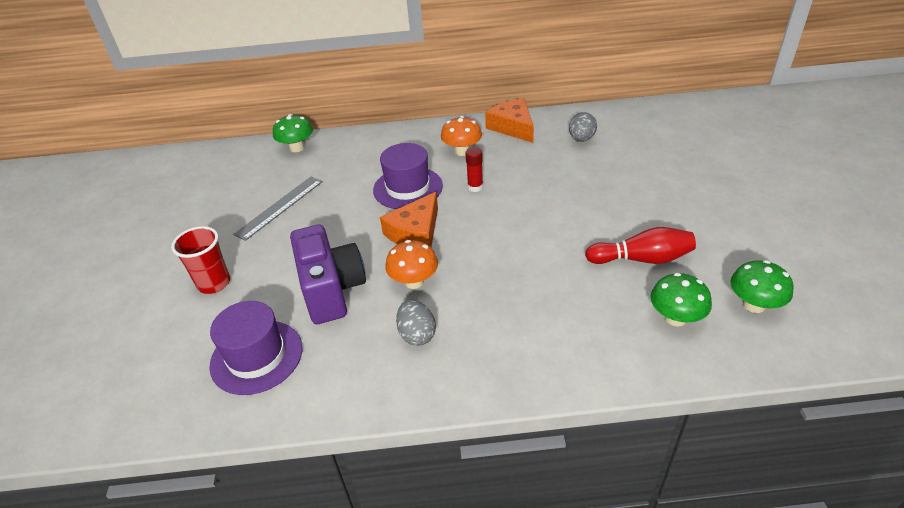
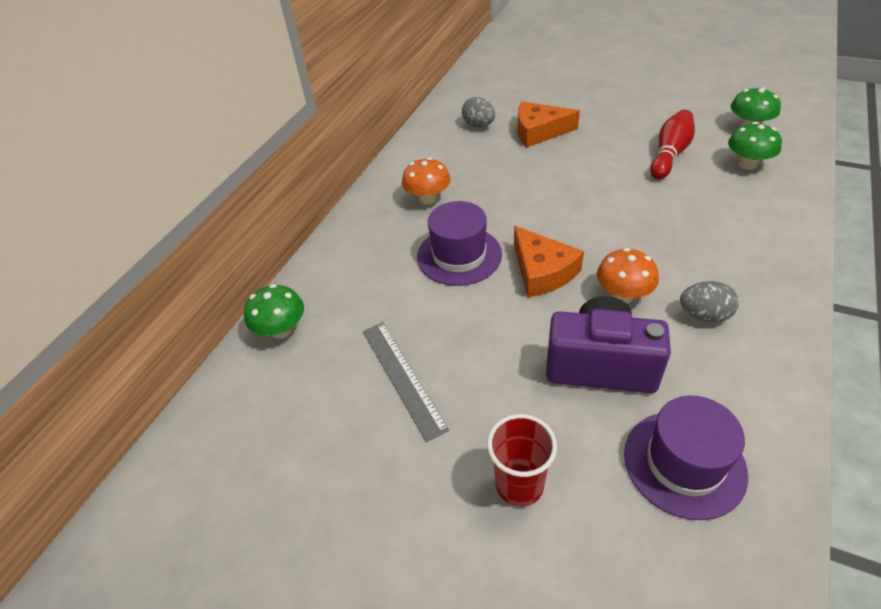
camera: 60 degrees left, 5 degrees up
red glue stick [465,147,483,192] -> none
orange cheese [485,98,534,143] -> orange cheese moved to [517,101,580,147]

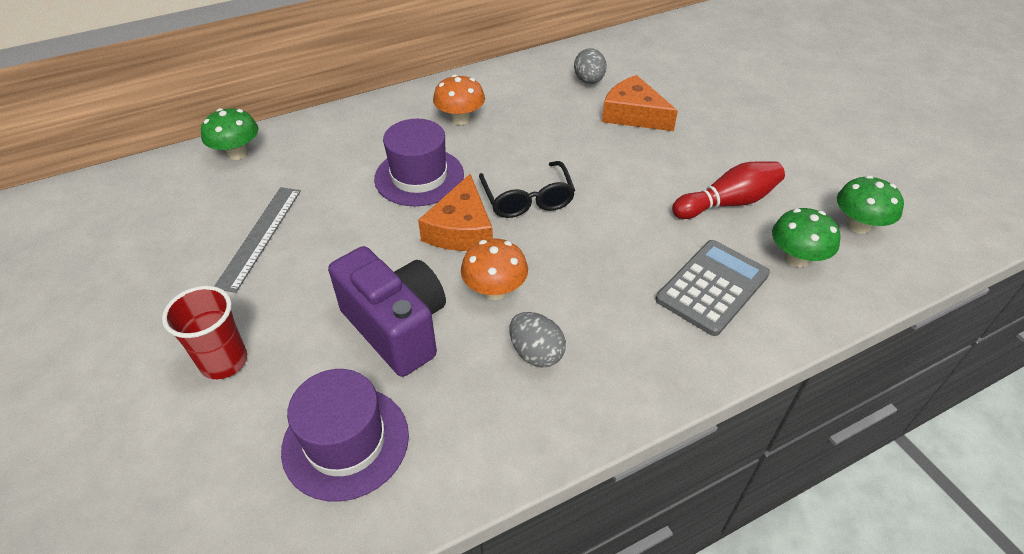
camera: 35 degrees right, 0 degrees up
none -> black glasses [479,161,575,218]
none -> grey calculator [656,240,770,336]

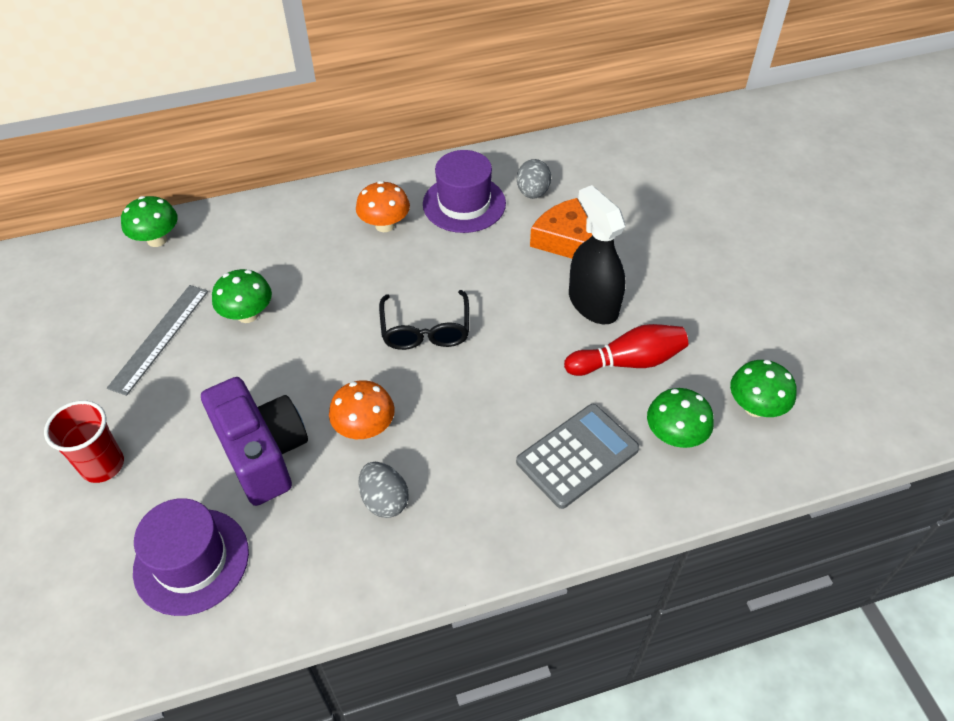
camera: 10 degrees right, 5 degrees up
purple hat [374,119,464,206] -> purple hat moved to [423,150,506,233]
orange cheese [418,174,493,251] -> none
none -> green mushroom [212,269,272,323]
none -> black spray bottle [569,185,626,324]

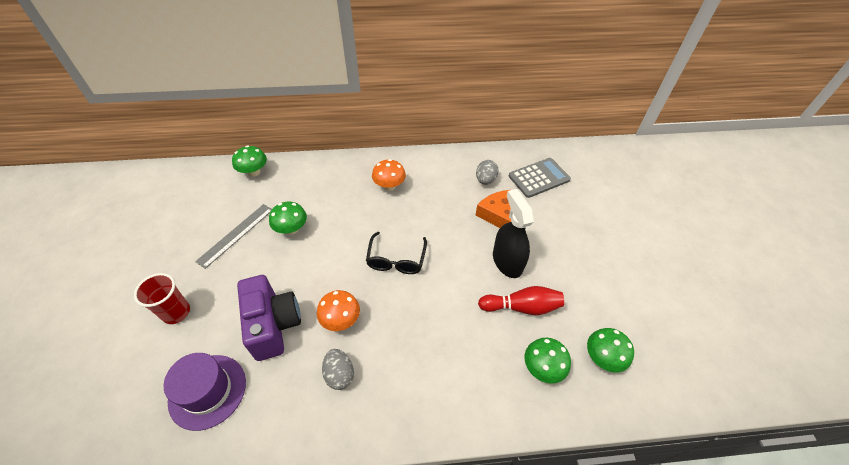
camera: 10 degrees right, 0 degrees up
purple hat [423,150,506,233] -> none
grey calculator [516,404,639,509] -> grey calculator moved to [509,158,571,198]

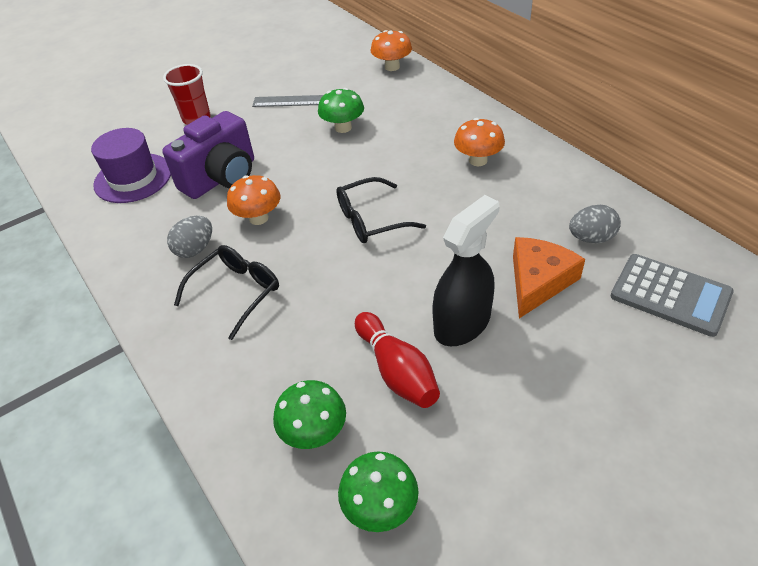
camera: 65 degrees right, 5 degrees down
green mushroom [232,145,267,177] -> orange mushroom [370,30,412,71]
none -> black glasses [174,245,279,340]

